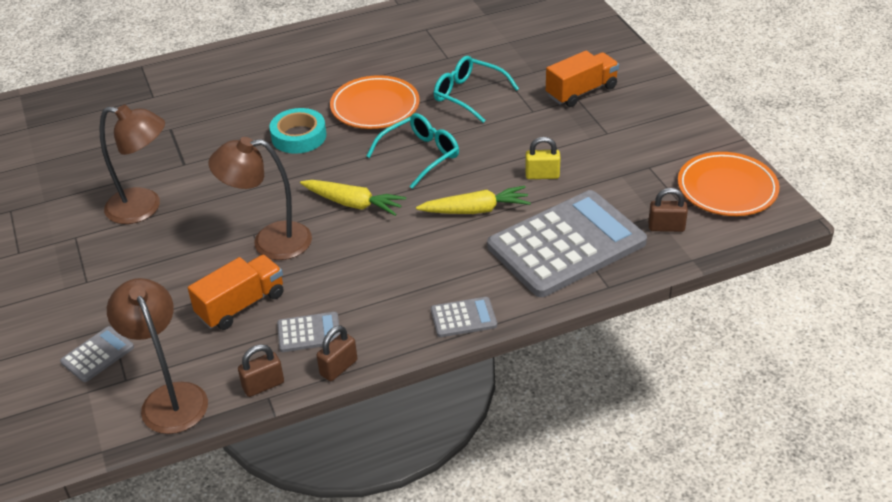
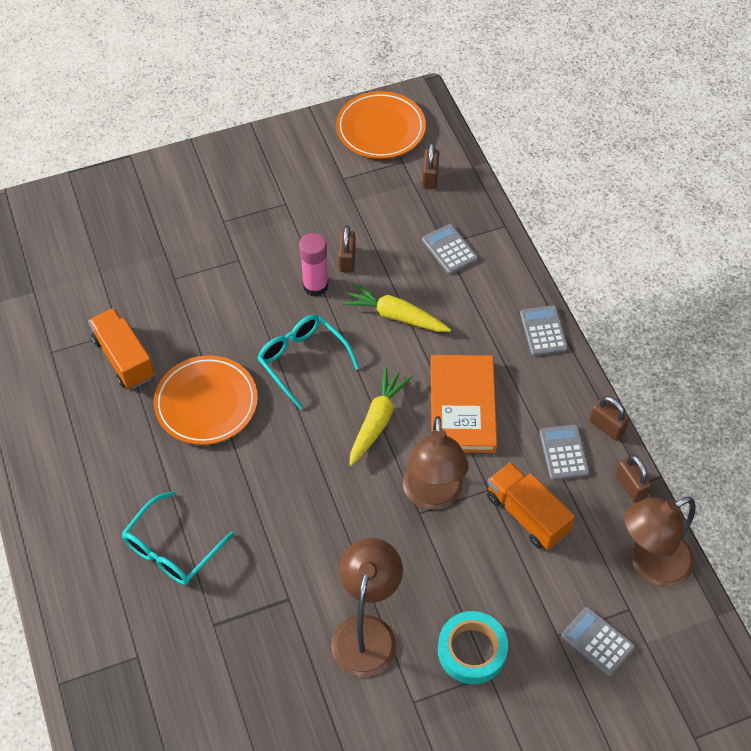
camera: 90 degrees left, 15 degrees up
turquoise tape [269,108,326,154] -> turquoise tape moved to [438,611,508,684]
yellow carrot [416,186,531,214] -> yellow carrot turned 60 degrees counterclockwise [342,283,451,332]
turquoise glasses [434,56,519,123] -> turquoise glasses moved to [121,491,234,585]
grey calculator [487,190,647,297] -> grey calculator [422,224,478,274], size x0.42
yellow padlock [525,137,561,179] -> brown padlock [338,225,356,272]
orange truck [546,51,619,107] -> orange truck moved to [88,308,155,389]
none -> pink glue stick [299,233,328,297]
none -> orange book [431,355,497,453]

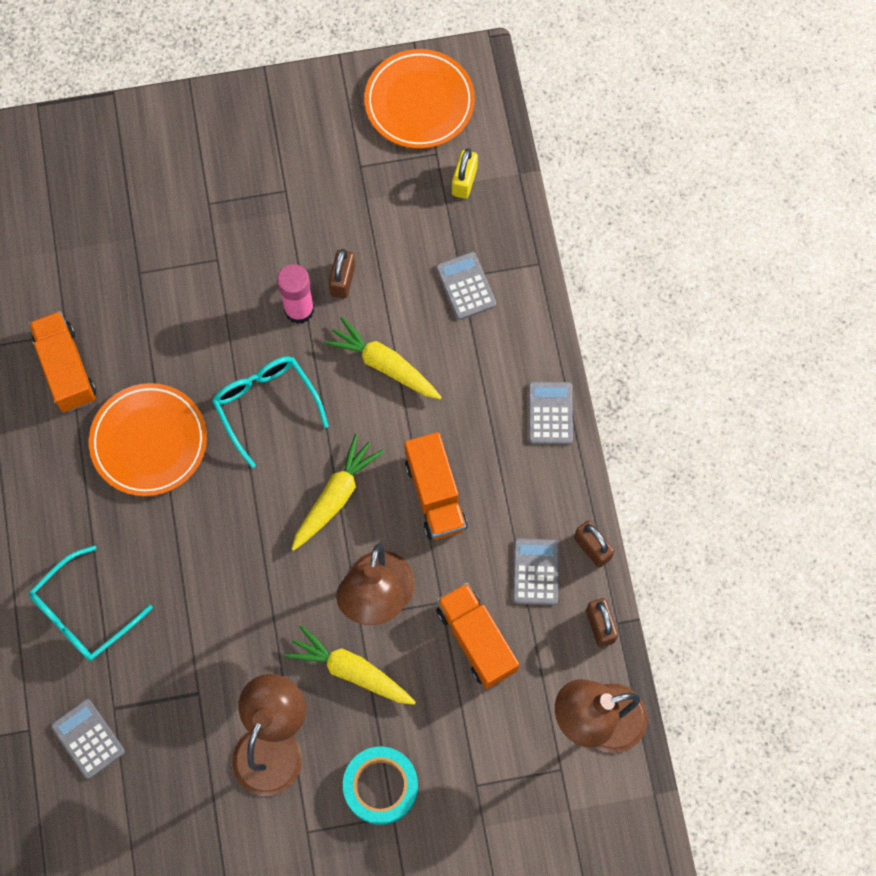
camera: 10 degrees right, 15 degrees up
brown padlock [422,143,439,189] -> yellow padlock [452,148,478,199]
orange book [431,355,497,453] -> orange truck [404,432,468,540]
grey calculator [561,607,635,677] -> grey calculator moved to [51,699,125,779]
none -> yellow carrot [285,625,416,705]

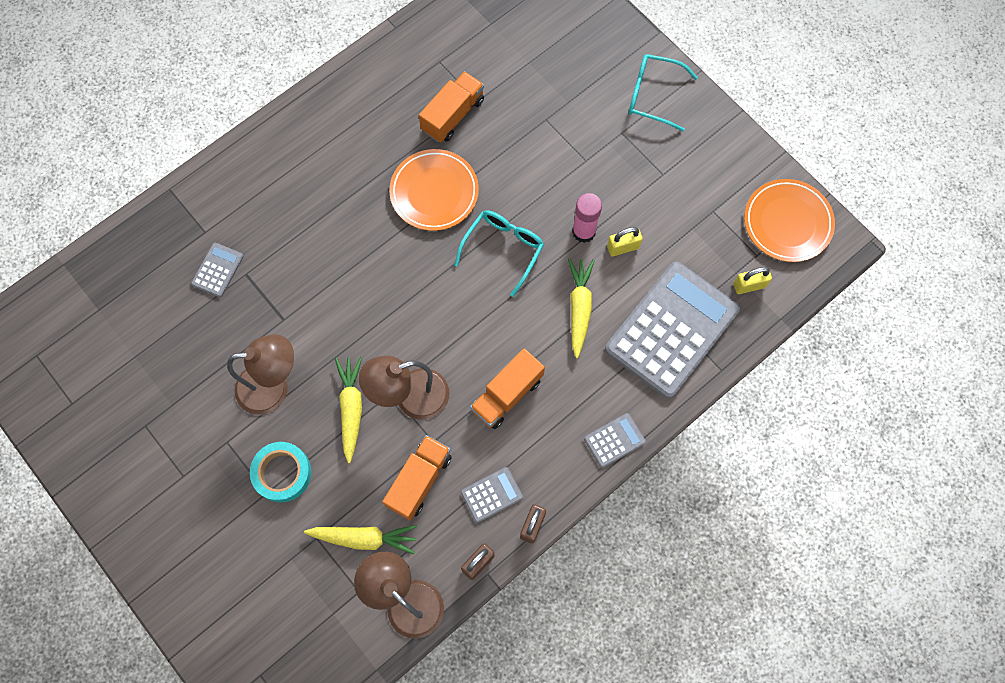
camera: 60 degrees right, 0 degrees up
turquoise glasses [29,546,153,661] -> turquoise glasses moved to [629,54,698,132]
yellow carrot [292,434,384,551] -> yellow carrot moved to [304,525,417,554]
brown padlock [329,249,355,298] -> yellow padlock [607,227,643,256]
grey calculator [436,252,496,320] -> grey calculator [605,262,740,399], size x2.39

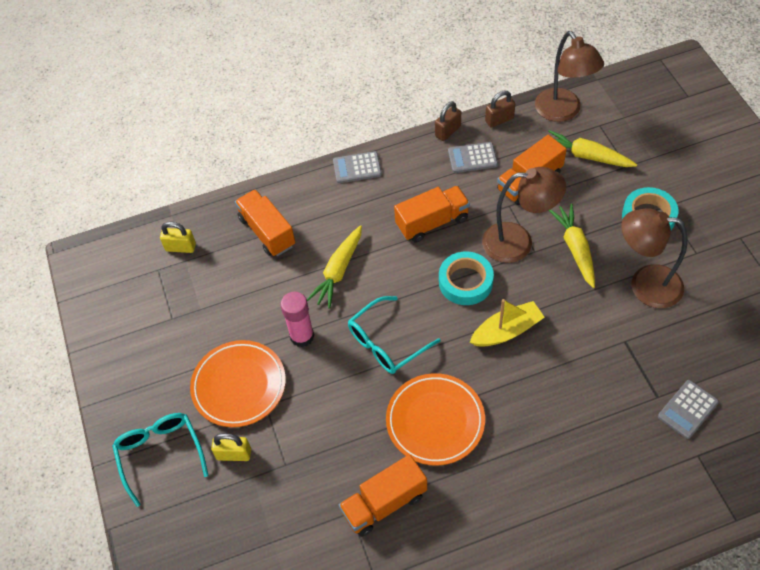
camera: 155 degrees left, 15 degrees down
yellow carrot [335,357,362,463] -> yellow carrot turned 150 degrees clockwise [549,204,595,288]
grey calculator [605,262,740,399] -> orange truck [235,189,295,256]
yellow padlock [607,227,643,256] -> yellow padlock moved to [211,433,251,461]
turquoise glasses [629,54,698,132] -> turquoise glasses turned 150 degrees counterclockwise [112,413,209,507]
orange plate [744,179,835,262] -> orange plate moved to [190,340,286,427]
none -> turquoise tape [439,251,494,305]
none -> yellow boat [470,299,545,347]

